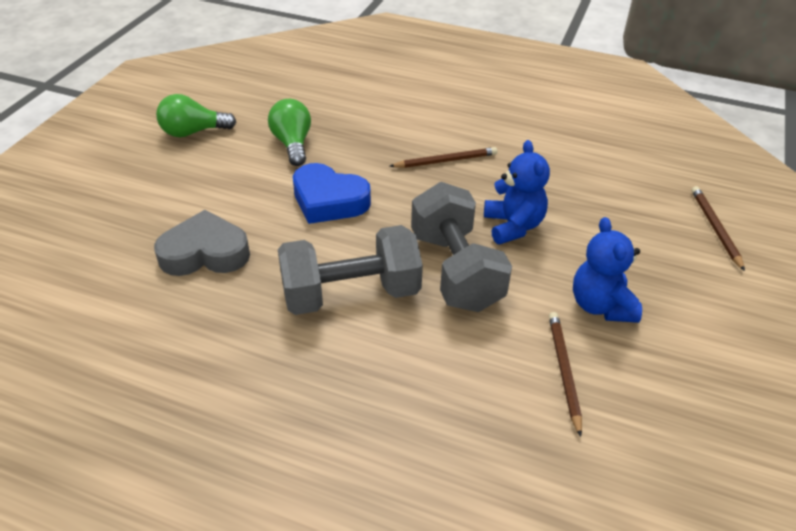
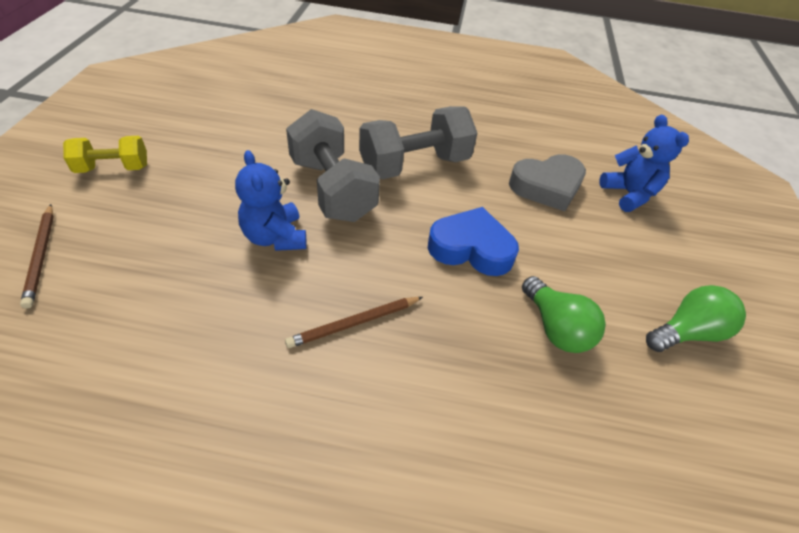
camera: 165 degrees right, 5 degrees up
brown pencil [549,312,582,437] -> none
blue teddy bear [573,217,642,323] -> blue teddy bear moved to [599,114,689,212]
none -> yellow dumbbell [63,136,147,173]

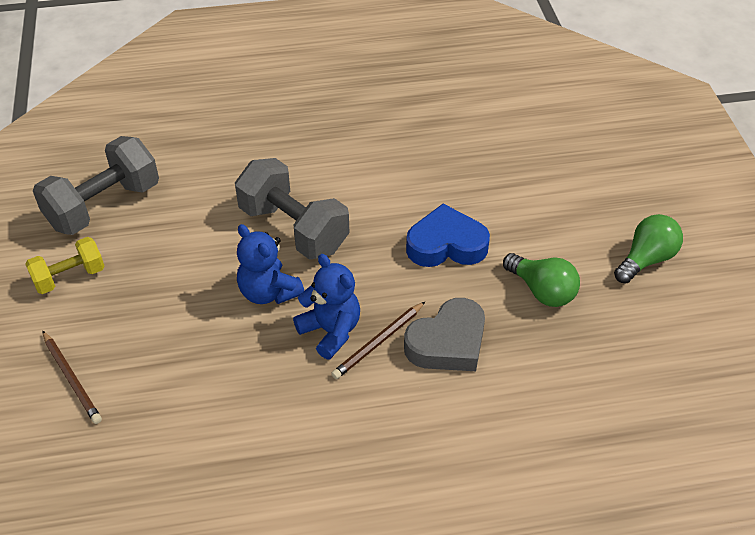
camera: 15 degrees left, 0 degrees up
grey dumbbell [359,106,477,180] -> grey dumbbell moved to [33,136,159,235]
grey heart [509,154,586,211] -> grey heart moved to [404,298,485,371]
blue teddy bear [599,114,689,212] -> blue teddy bear moved to [293,254,360,359]

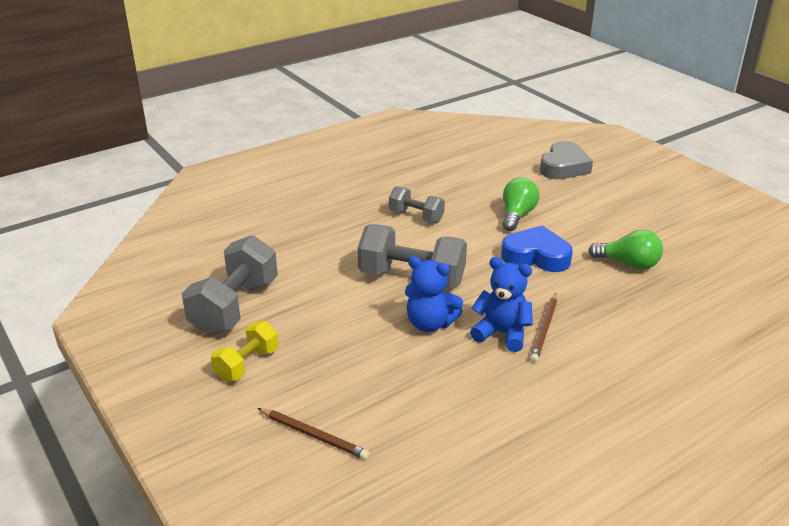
camera: 25 degrees left, 15 degrees down
grey heart [404,298,485,371] -> grey heart moved to [540,141,593,179]
blue heart [406,204,490,267] -> blue heart turned 45 degrees clockwise [501,225,573,272]
green light bulb [614,214,683,284] -> green light bulb moved to [502,177,540,231]
none -> grey dumbbell [389,186,445,223]

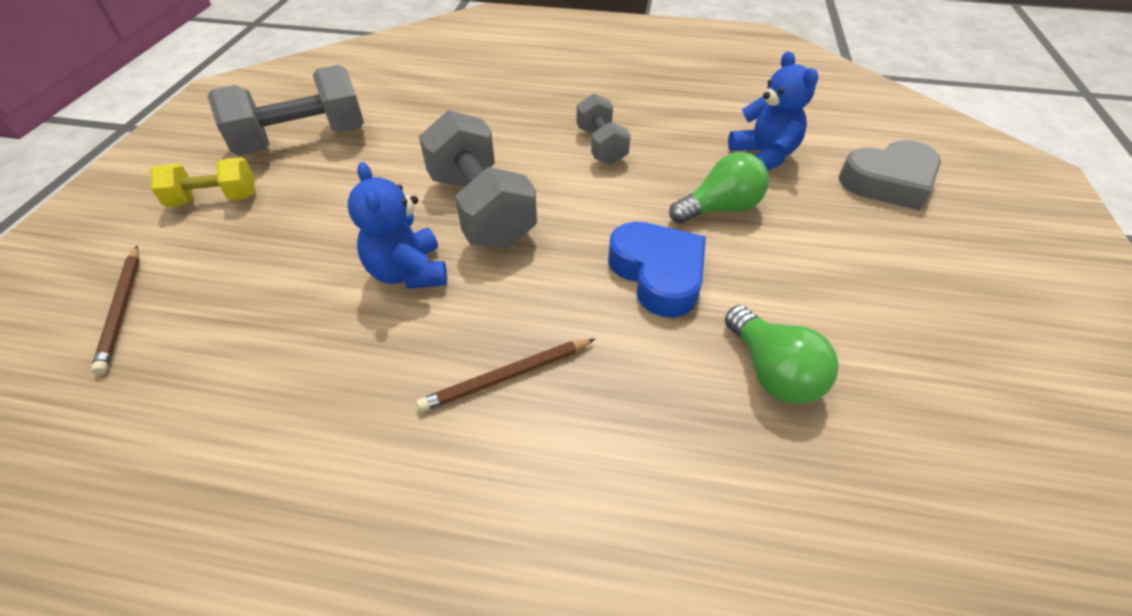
camera: 45 degrees right, 15 degrees up
blue teddy bear [470,257,533,352] -> blue teddy bear moved to [728,51,818,171]

